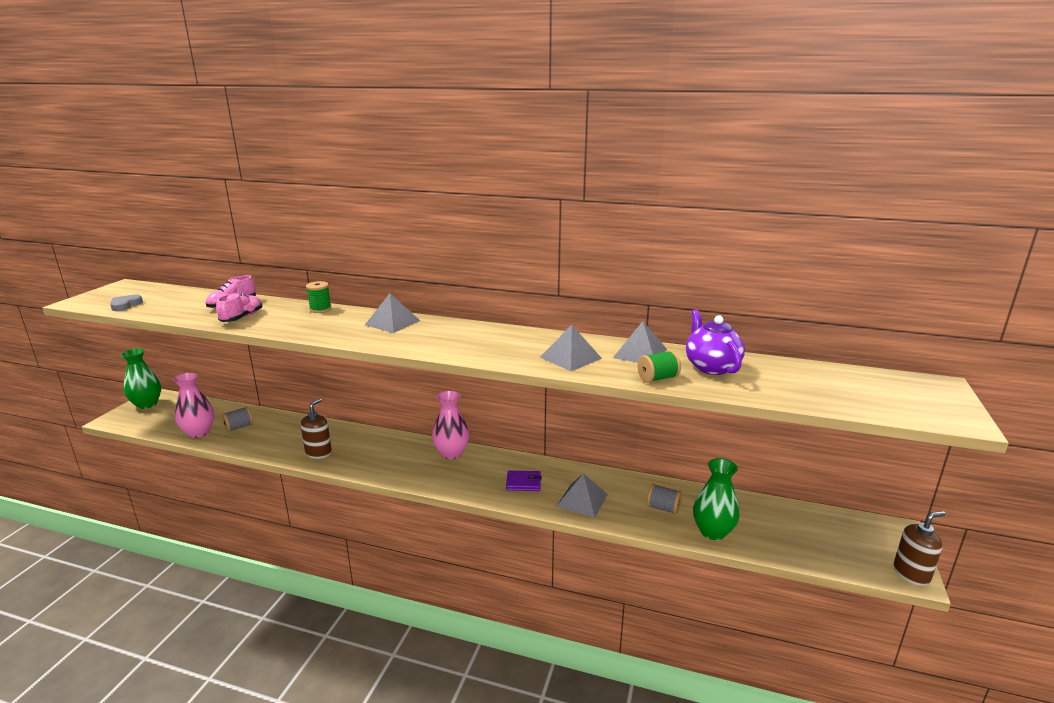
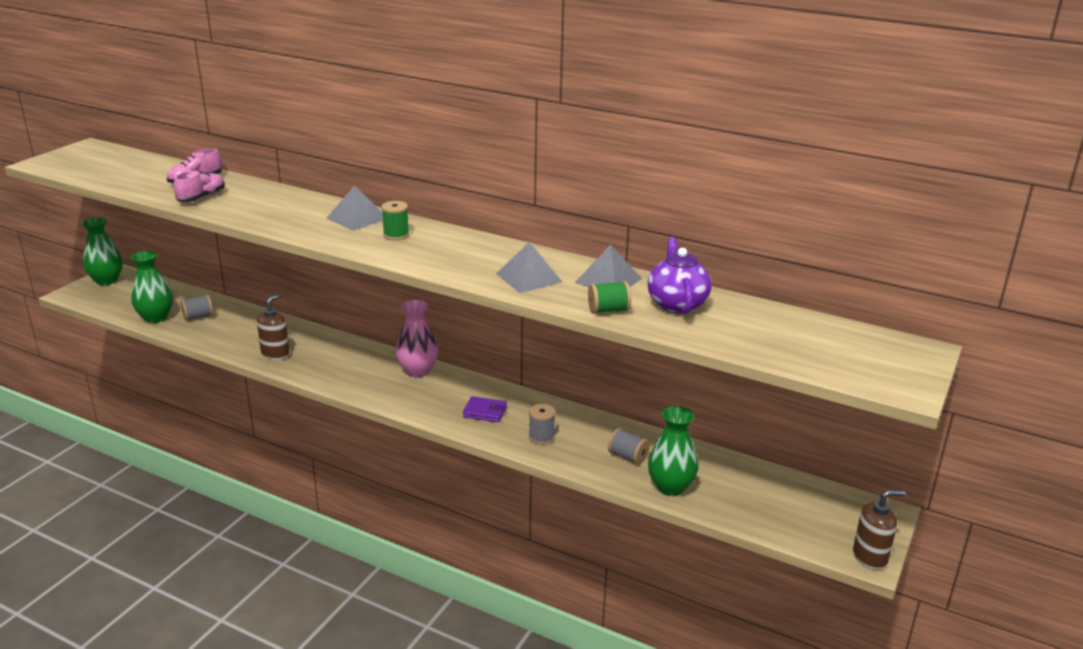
camera: 10 degrees right, 5 degrees up
grey heart [110,294,143,311] -> none
pink vase [173,372,214,438] -> green vase [131,251,173,323]
green spool [306,281,332,313] -> green spool moved to [381,201,409,240]
grey pyramid [556,473,608,518] -> grey spool [529,404,556,445]

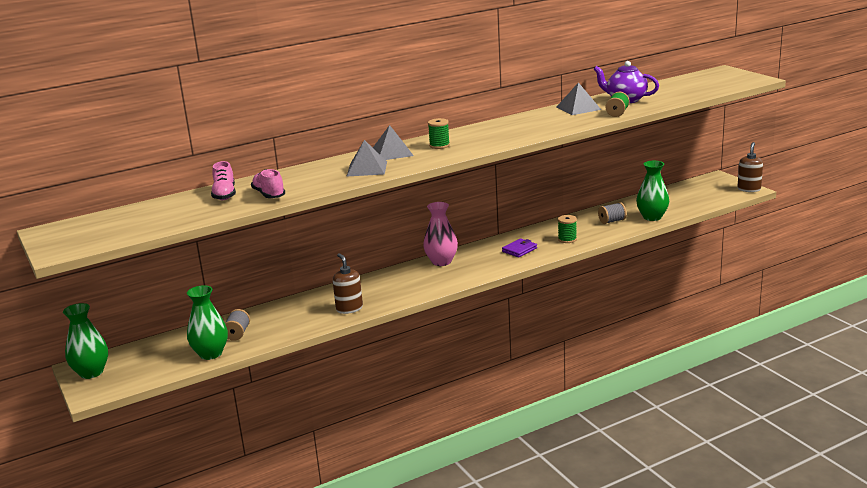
camera: 55 degrees left, 5 degrees down
grey pyramid [496,242,562,293] -> grey pyramid moved to [347,140,387,176]
grey spool [529,404,556,445] -> green spool [558,215,577,243]

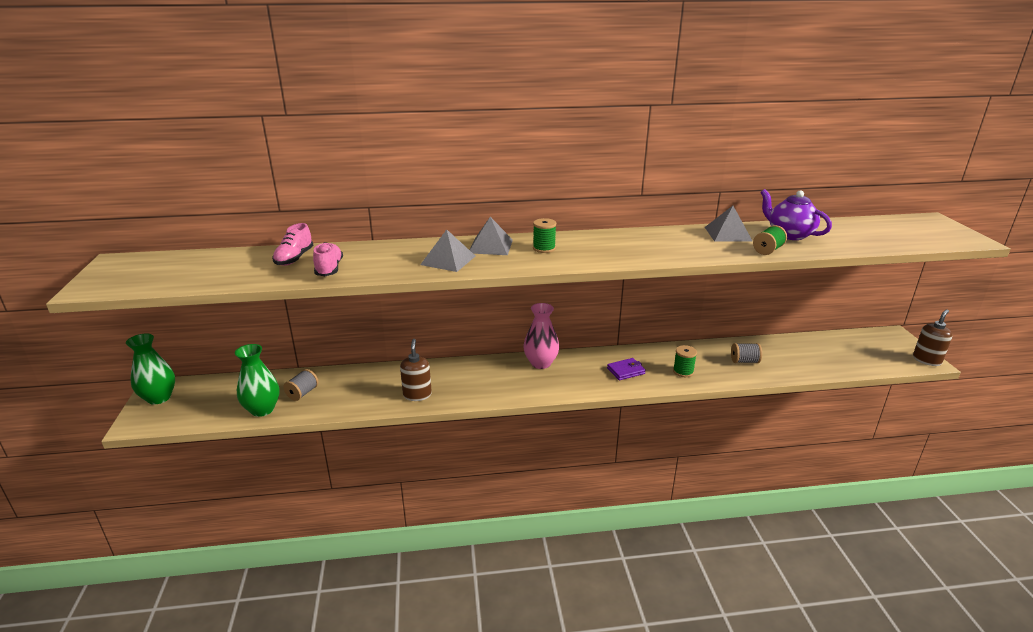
camera: 20 degrees right, 5 degrees up
green vase [636,161,669,221] -> none

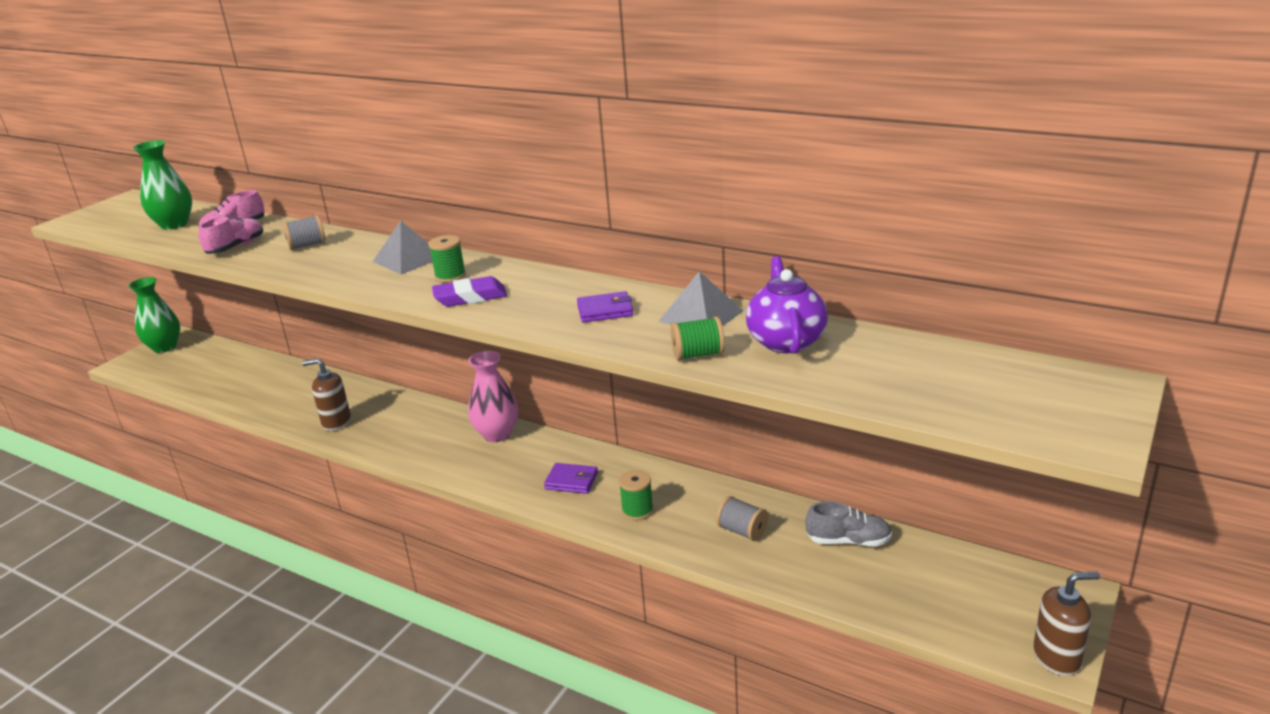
camera: 40 degrees right, 0 degrees up
green vase [235,344,279,417] -> green vase moved to [133,140,192,230]
grey spool [283,369,319,401] -> grey spool moved to [282,215,326,250]
brown soap dispenser [400,339,432,401] -> brown soap dispenser turned 120 degrees counterclockwise [302,358,351,431]
grey pyramid [420,230,475,272] -> none
none -> purple eraser [432,276,507,307]
none -> purple wallet [577,291,633,323]
none -> grey shoe [806,501,892,546]

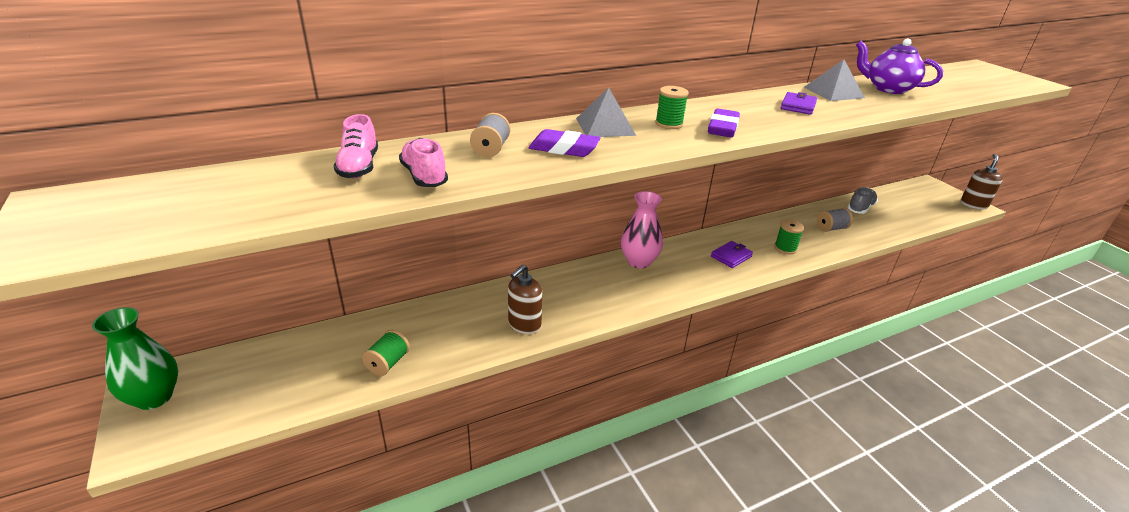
camera: 60 degrees left, 5 degrees up
green vase [133,140,192,230] -> none
green spool [671,317,725,360] -> green spool moved to [362,330,410,376]
none -> purple eraser [529,129,600,157]

